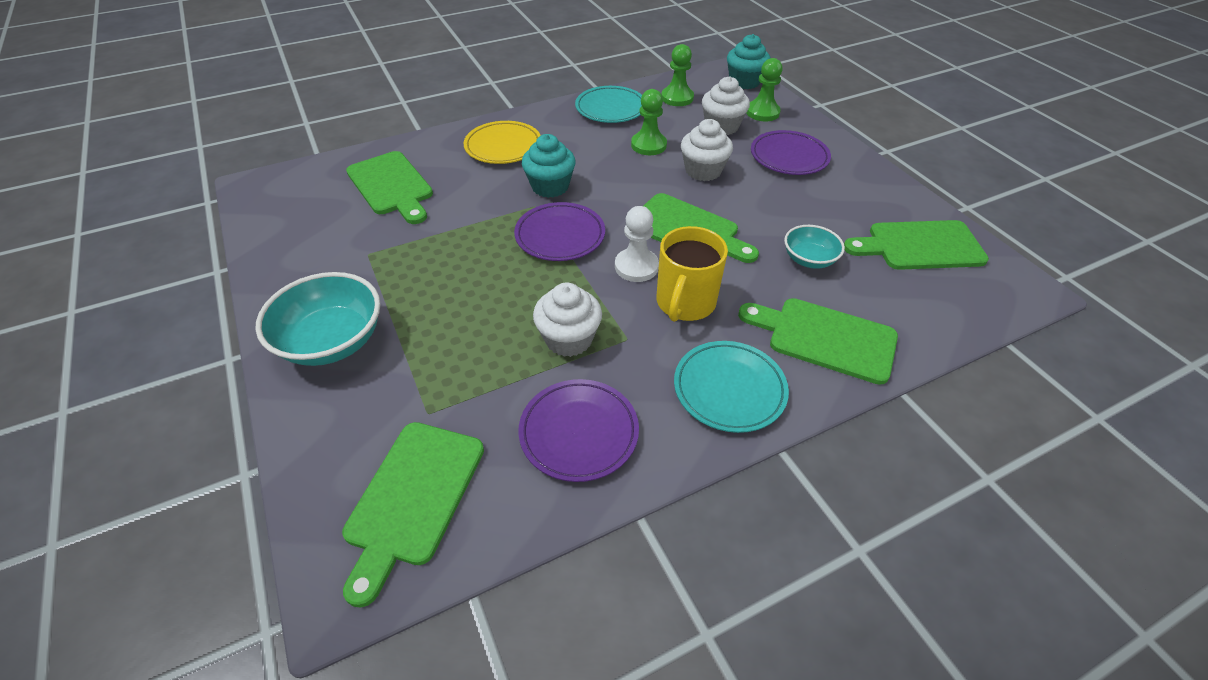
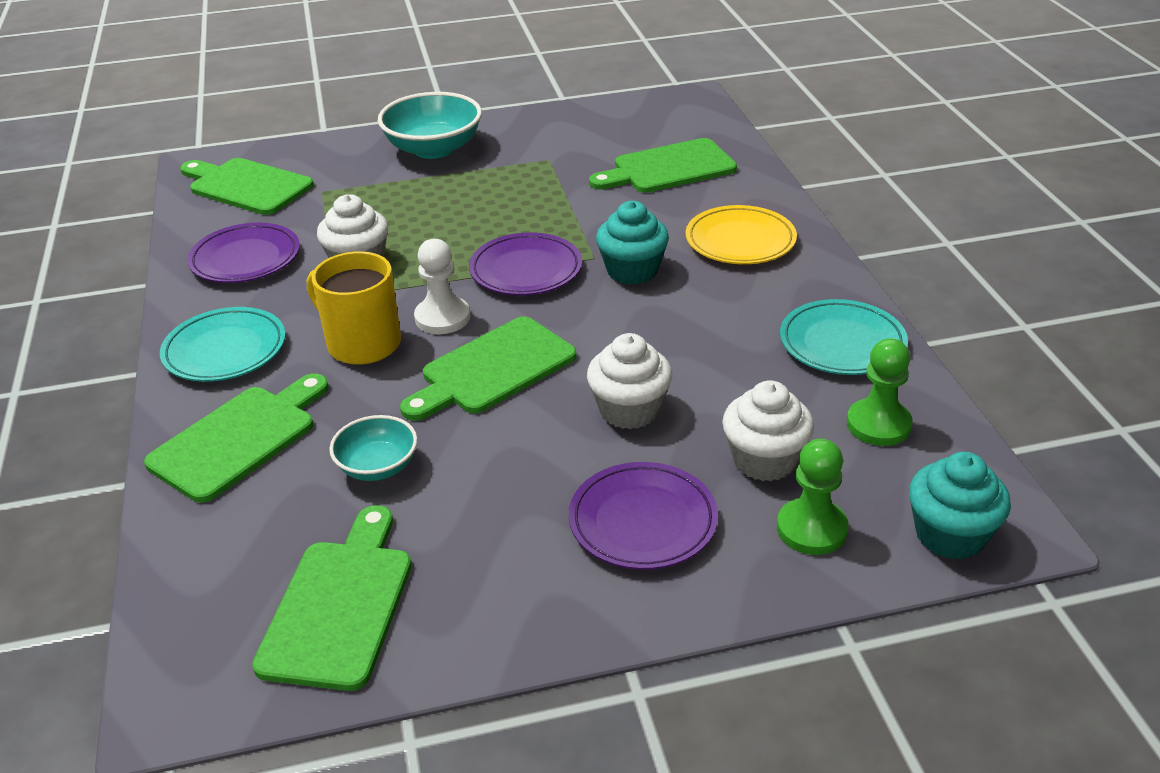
camera: 105 degrees right, 10 degrees down
green pawn [631,89,667,155] -> none

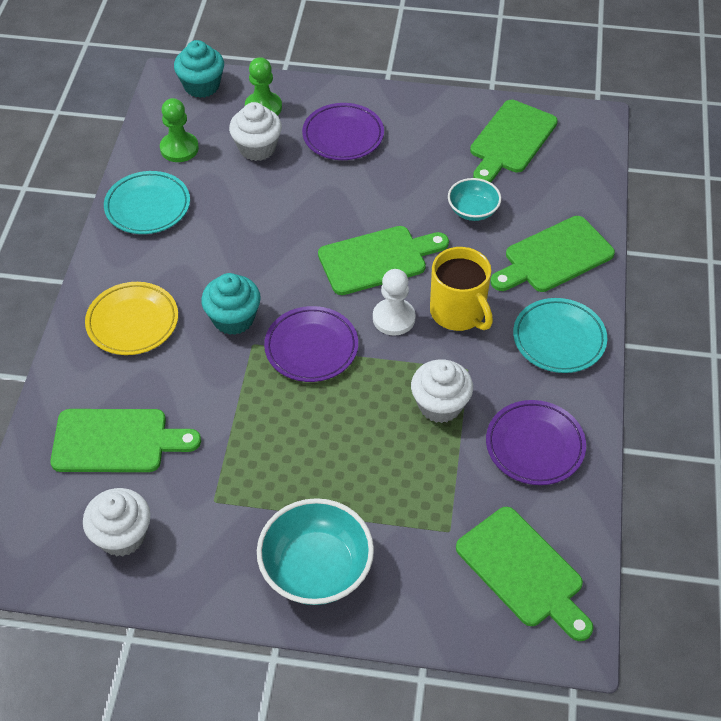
camera: 160 degrees left, 15 degrees up
white cupcake [587,333,672,429] -> white cupcake moved to [83,488,151,556]

